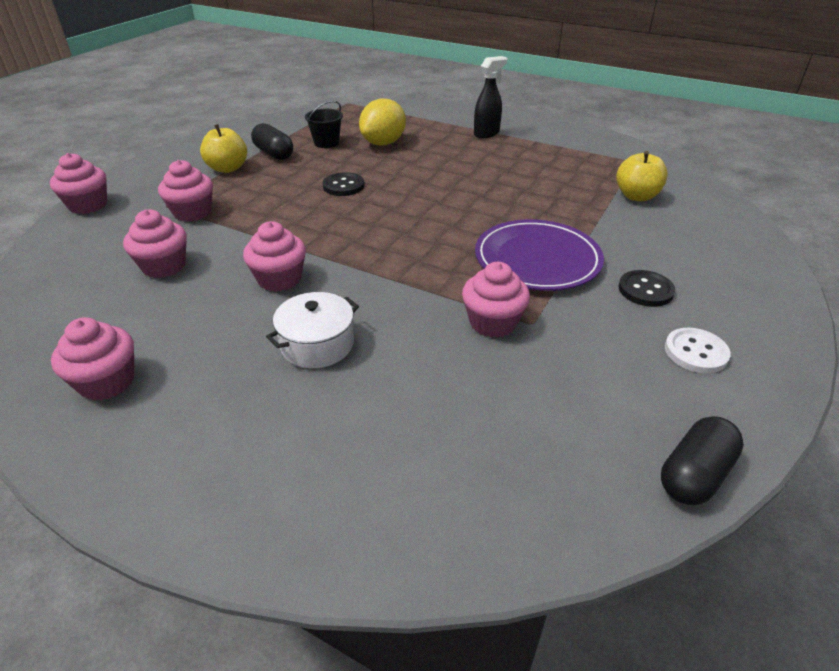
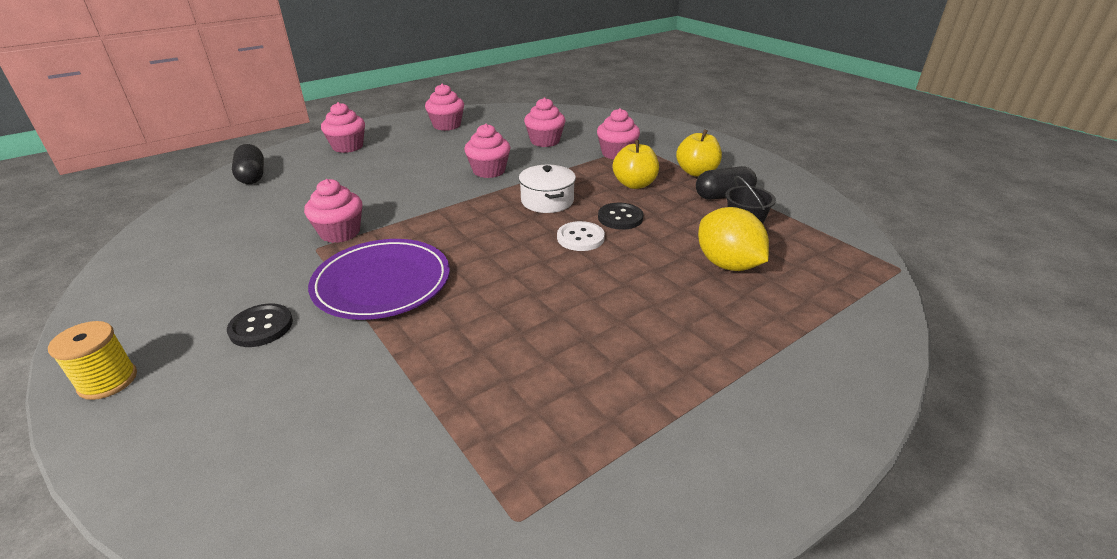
camera: 115 degrees right, 5 degrees down
pink cupcake [50,153,107,214] -> pink cupcake moved to [321,102,365,153]
white pot [266,292,359,368] -> white pot moved to [519,165,576,213]
black spray bottle [474,56,507,138] -> none
yellow apple [616,151,668,201] -> yellow apple moved to [613,140,659,189]
black capsule [661,416,744,505] -> black capsule moved to [232,144,264,184]
white button [665,328,731,373] -> white button moved to [557,221,605,251]
none -> yellow spool [48,321,137,400]

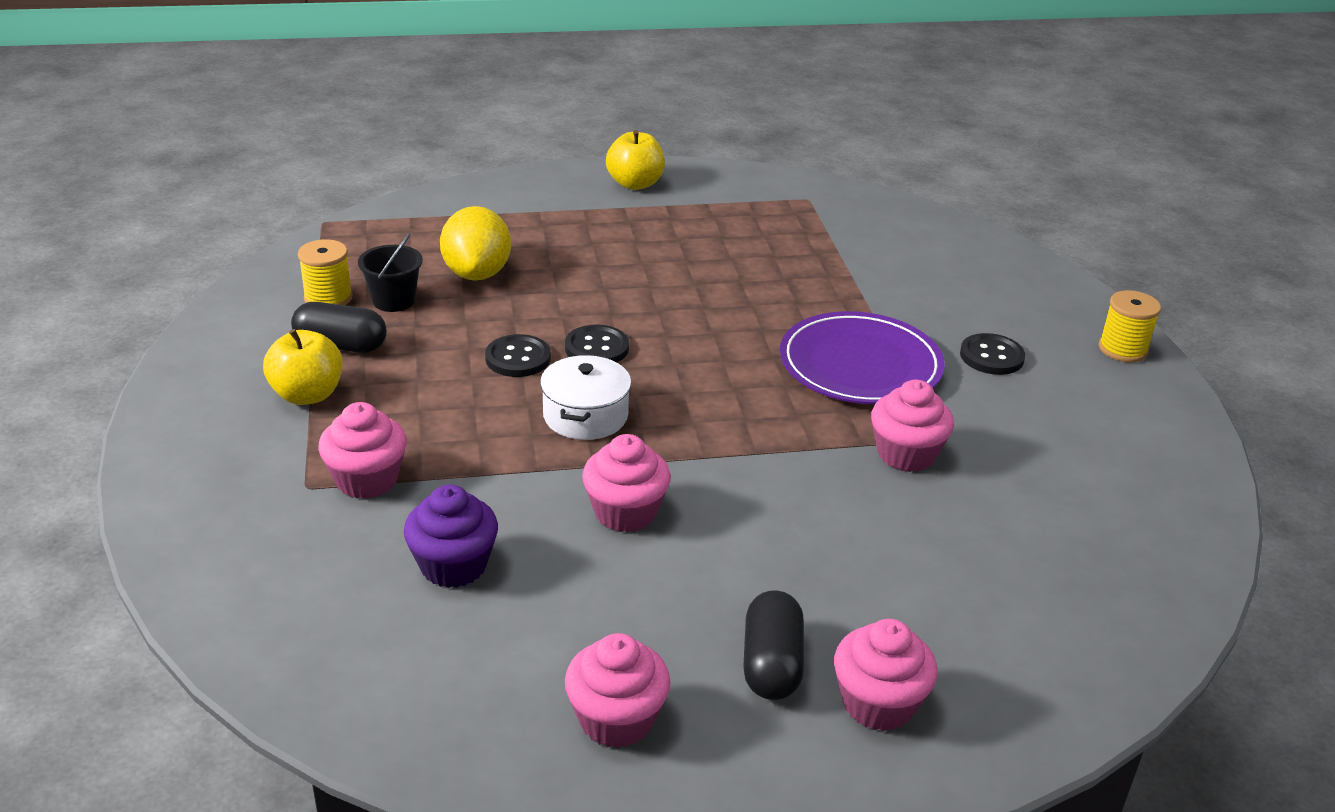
camera: 155 degrees left, 0 degrees up
black capsule [232,144,264,184] -> black capsule moved to [743,590,804,700]
pink cupcake [524,97,566,147] -> purple cupcake [404,484,498,588]
white button [557,221,605,251] -> black button [565,325,629,362]
yellow apple [613,140,659,189] -> yellow apple moved to [606,130,665,190]
none -> yellow spool [298,239,353,305]

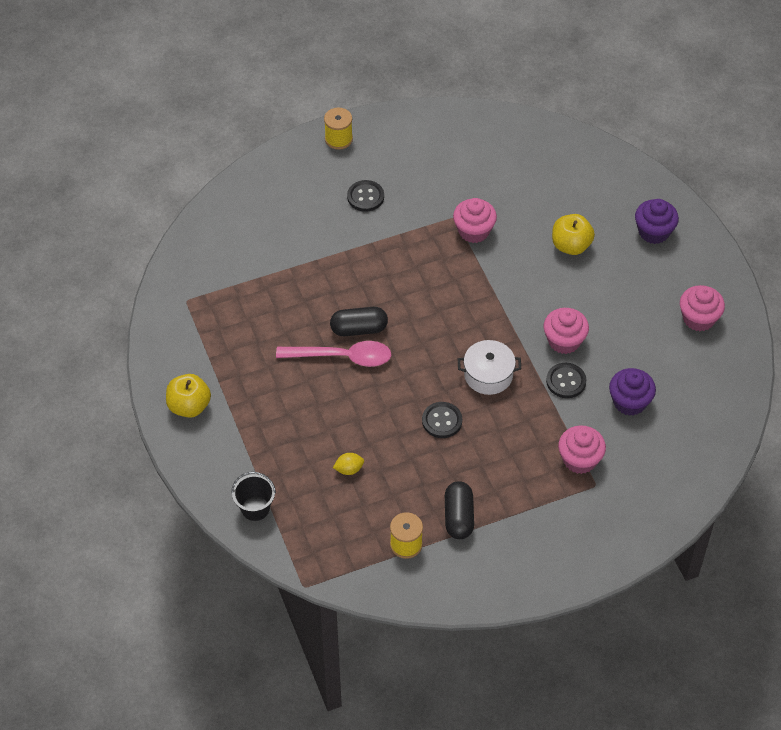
camera: 100 degrees left, 20 degrees up
yellow apple [263,329,343,405] -> yellow apple moved to [552,214,595,255]
black bucket [358,233,423,312] -> black bucket moved to [231,472,276,521]
yellow lemon [440,206,511,281] -> yellow lemon [333,453,364,475], size x0.46
black button [565,325,629,362] -> black button moved to [546,363,586,398]
black capsule [743,590,804,700] -> black capsule moved to [330,307,388,336]
purple plate [780,311,945,404] -> none
pink cupcake [834,619,938,731] -> purple cupcake [635,199,679,244]
none -> pink spoon [276,341,391,367]

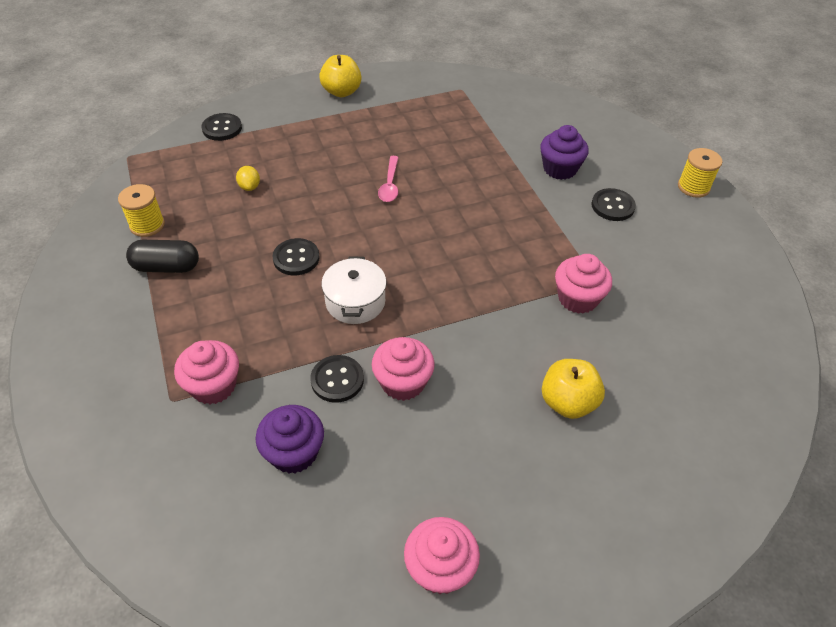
camera: 90 degrees right, 5 degrees down
black bucket [231,472,276,521] -> black button [201,113,242,141]
pink spoon [276,341,391,367] -> pink spoon [378,156,399,202], size x0.60
black capsule [330,307,388,336] -> none
purple cupcake [635,199,679,244] -> purple cupcake moved to [540,125,589,180]

